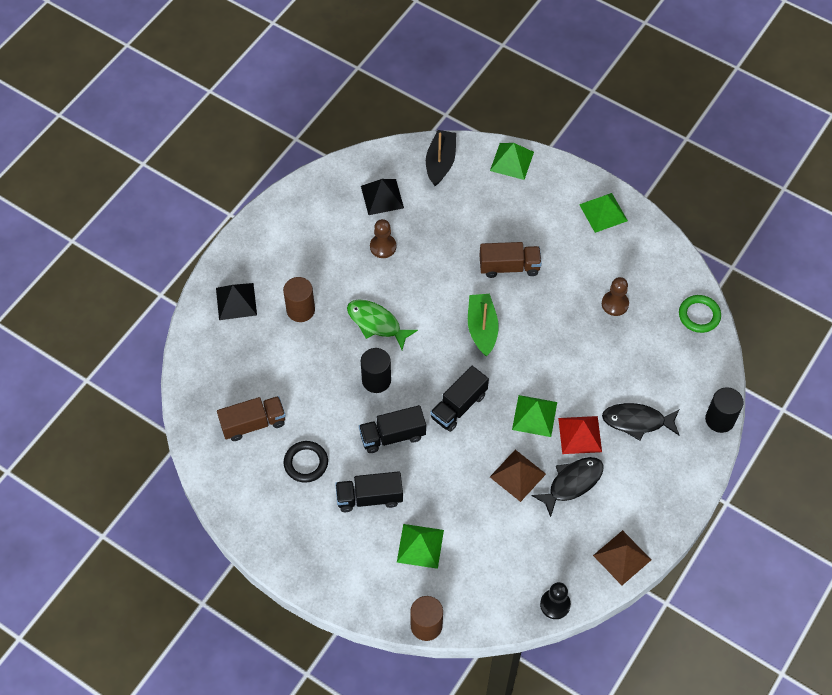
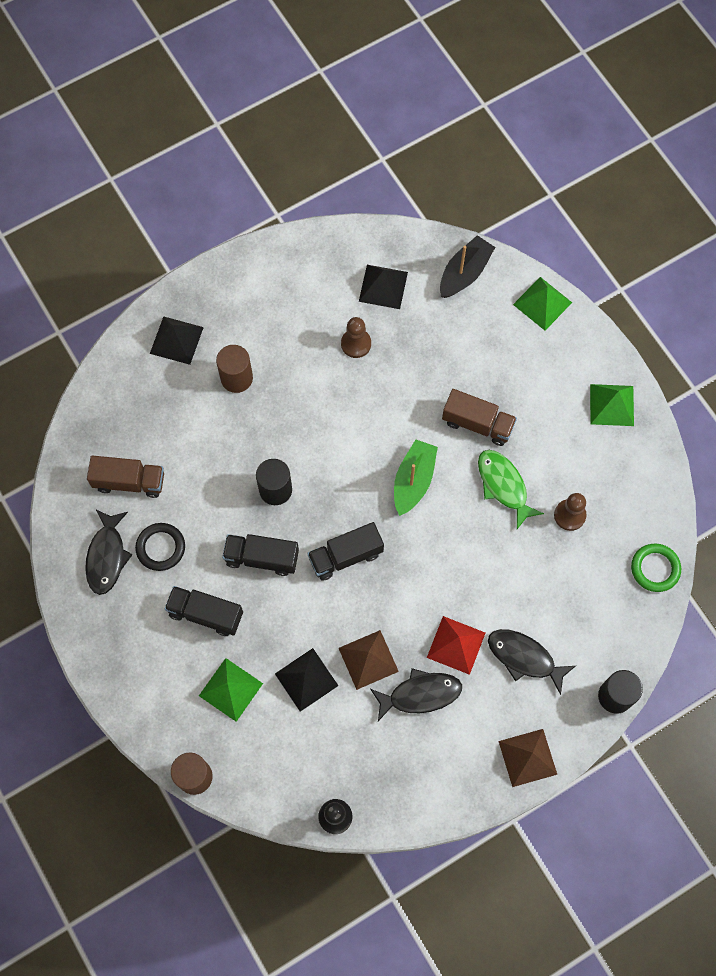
camera: 25 degrees right, 10 degrees up
green fish [347,300,418,350] -> green fish moved to [478,450,544,529]
green pyramid [512,395,557,437] -> none
brown pyramid [593,530,651,585] -> brown pyramid moved to [498,729,557,787]
none -> black fish [85,510,132,595]
none -> black pyramid [275,648,338,712]

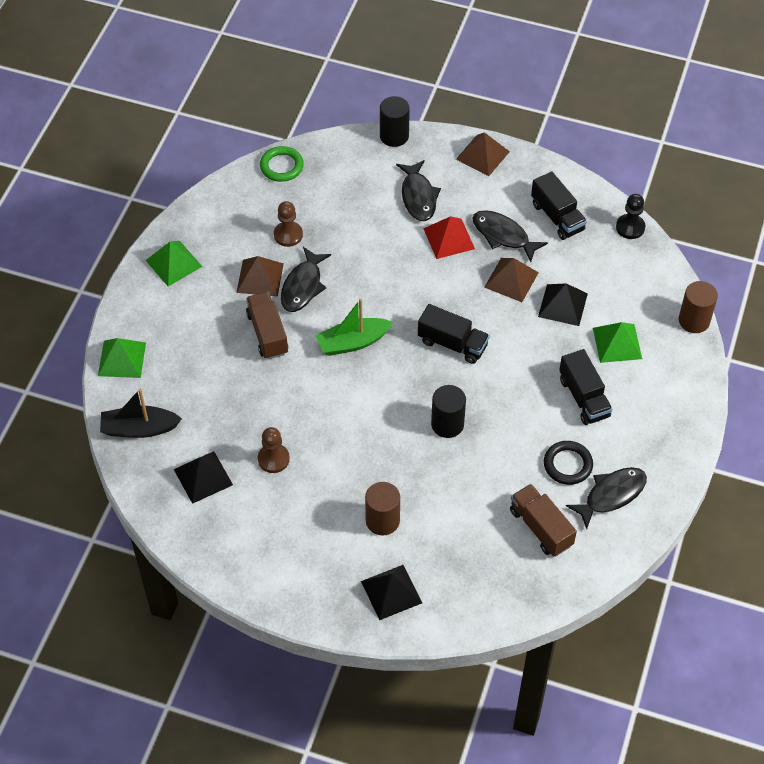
camera: 130 degrees left, 15 degrees down
black truck [222,534,299,576] -> black truck moved to [531,171,587,240]
green fish [478,450,544,529] -> black fish [281,247,331,312]
none -> brown pyramid [236,256,284,297]

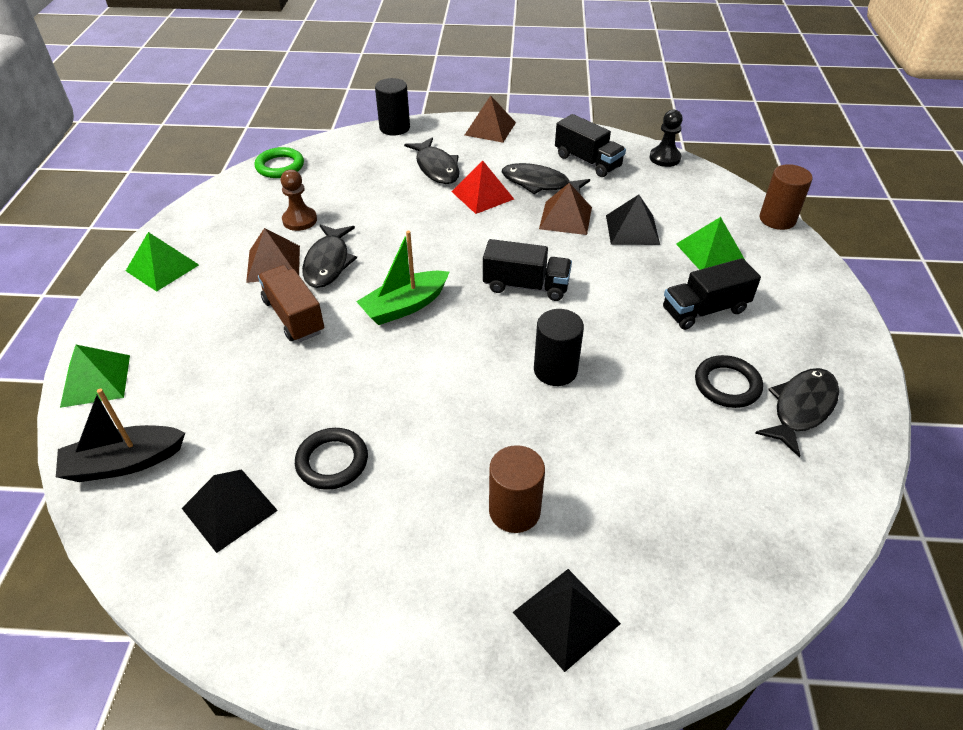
camera: 15 degrees left, 10 degrees down
brown pawn [258,427,290,473] -> black ring [295,428,368,490]
brown truck [510,484,577,557] -> none
black truck [559,349,612,425] -> black truck turned 105 degrees clockwise [663,258,761,330]

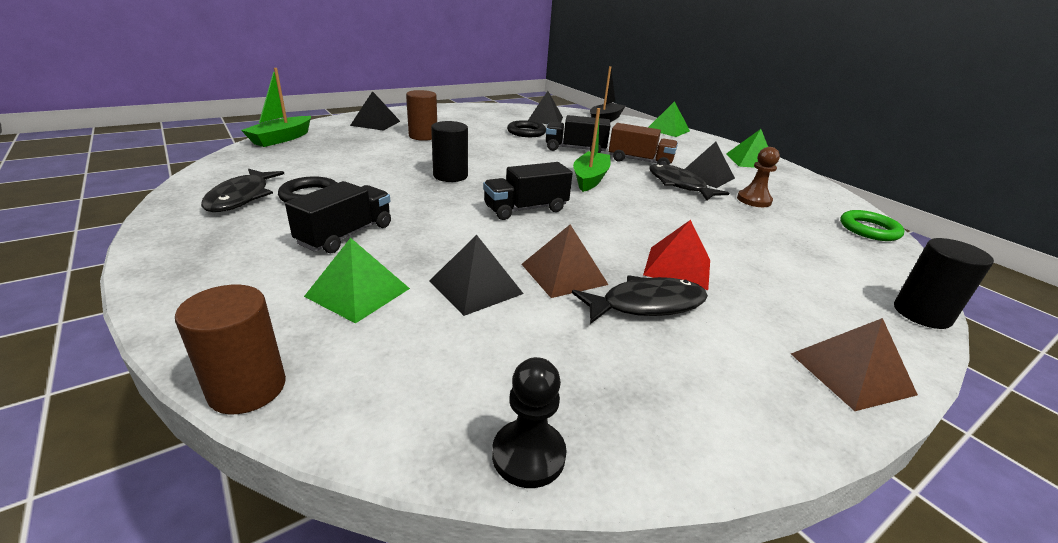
camera: 140 degrees right, 15 degrees down
brown pyramid [246,228,300,283] -> black pyramid [685,142,735,188]
black fish [404,137,459,184] -> none
black truck [555,114,626,177] -> black truck moved to [546,115,610,153]
none -> green boat [241,68,311,147]

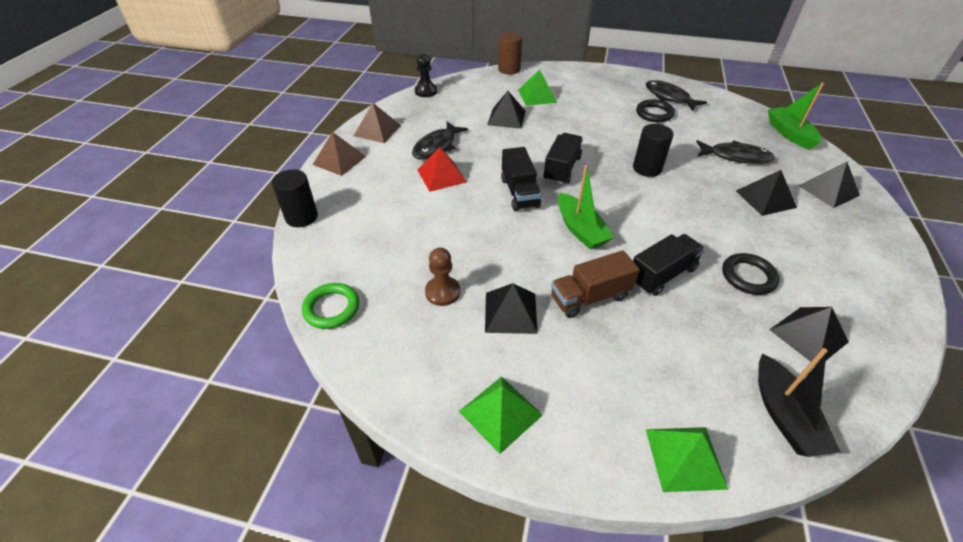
camera: 140 degrees right, 15 degrees up
black truck [285,181,391,253] -> black truck moved to [501,147,541,211]
brown cylinder [406,90,437,141] -> black pyramid [736,170,797,216]
brown pyramid [522,225,609,298] -> brown pyramid moved to [353,103,401,143]
black fish [650,164,729,201] -> black fish moved to [696,140,775,164]

